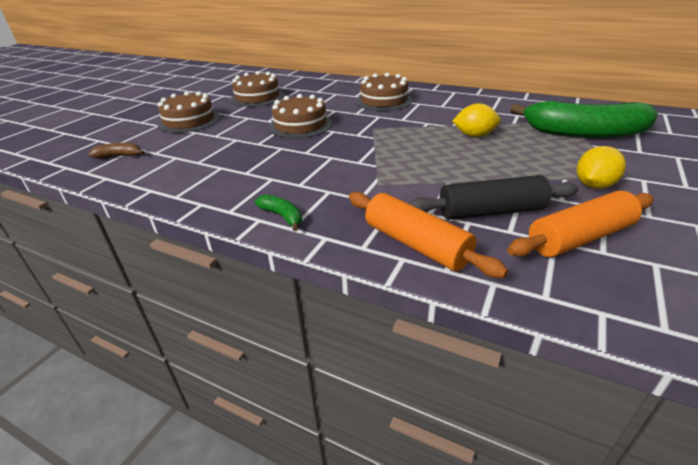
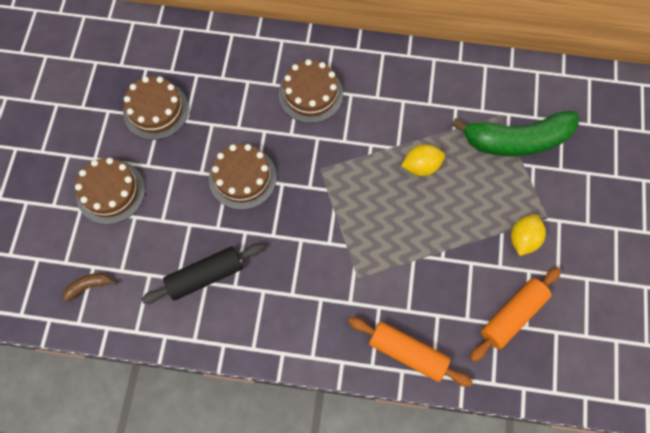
camera: 20 degrees left, 35 degrees up
green banana [255,194,302,231] -> none
black rolling pin [408,175,579,220] -> black rolling pin moved to [141,244,264,304]

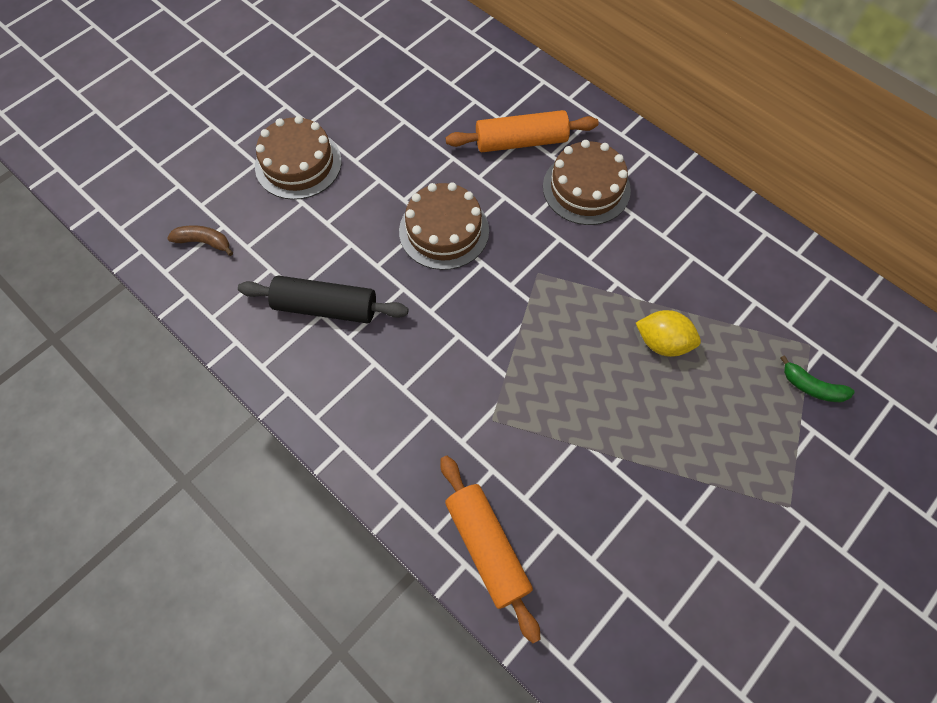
camera: 35 degrees right, 5 degrees down
brown cake [123,76,189,140] -> none
green banana [451,111,579,157] -> green banana [780,355,855,402], size x0.40
orange rolling pin [470,267,561,362] -> orange rolling pin moved to [446,110,599,152]
yellow lemon [511,214,546,256] -> none

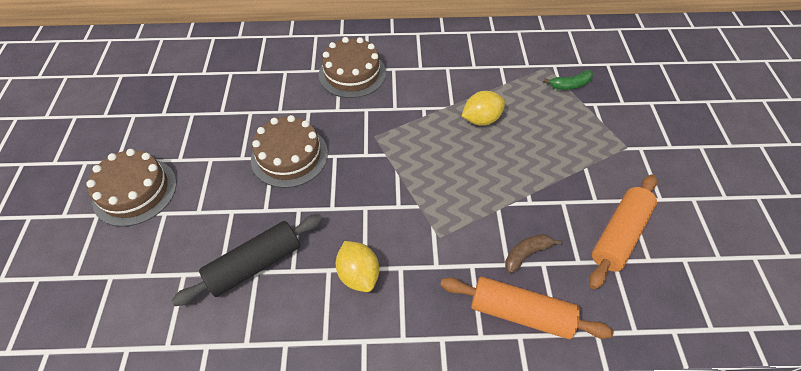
camera: 45 degrees left, 10 degrees down
brown banana [167,225,233,256] -> brown banana moved to [505,234,562,273]
orange rolling pin [446,110,599,152] -> orange rolling pin moved to [589,174,657,289]
none -> yellow lemon [336,241,379,292]

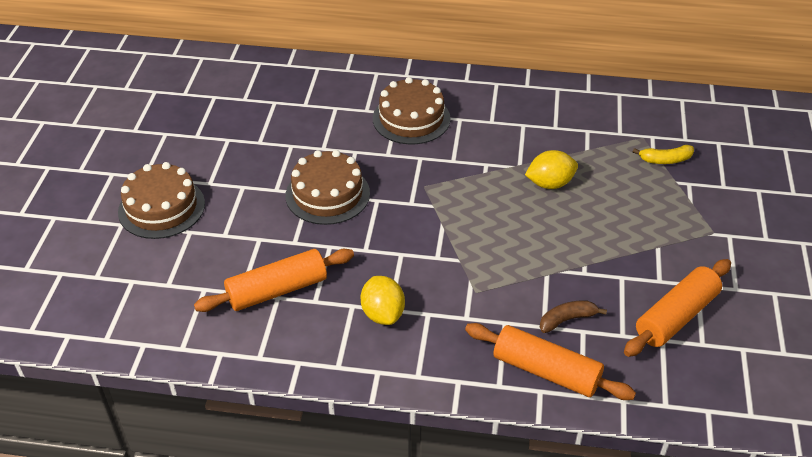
camera: 10 degrees right, 10 degrees down
black rolling pin [171,214,323,306] -> orange rolling pin [194,249,354,312]
green banana [544,70,593,90] -> yellow banana [632,145,694,164]

